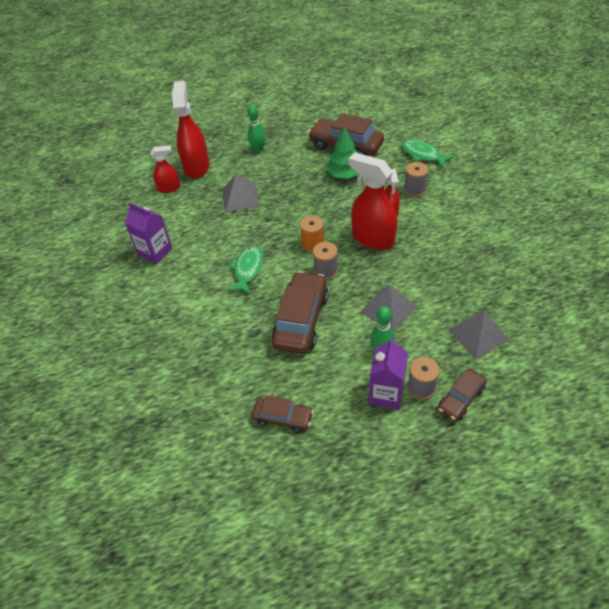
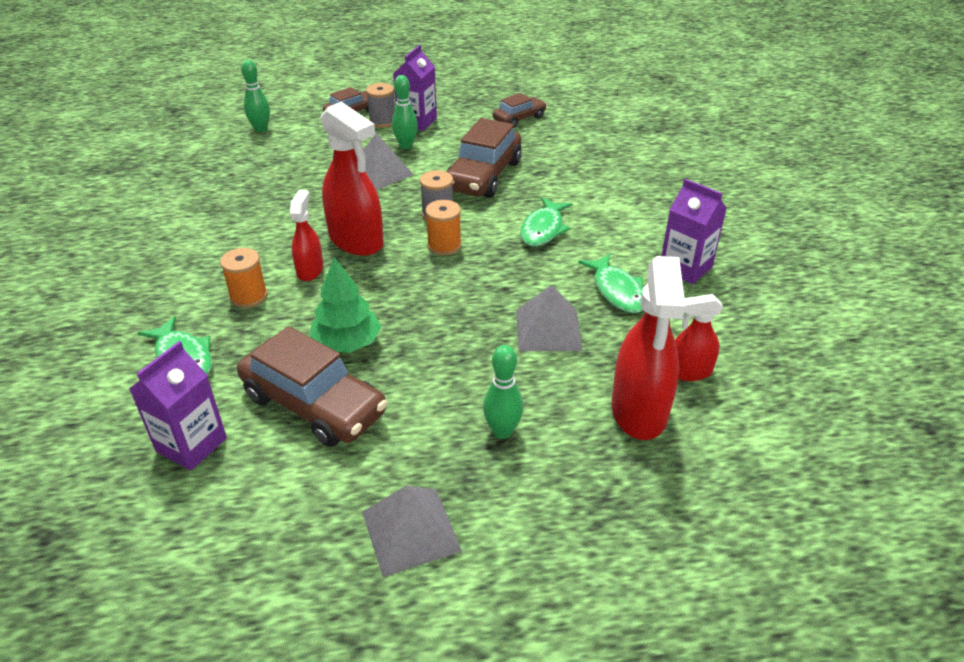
camera: 175 degrees left, 10 degrees down
brown car [252,395,314,433] -> brown car turned 120 degrees clockwise [493,93,547,128]
grey spool [404,162,428,197] -> orange spool [220,248,267,308]
grey pyramid [448,311,509,359] -> grey pyramid moved to [362,485,462,577]
none -> purple carton [129,341,227,471]
none -> green bowling pin [241,60,270,132]
none -> green fish [578,254,643,313]

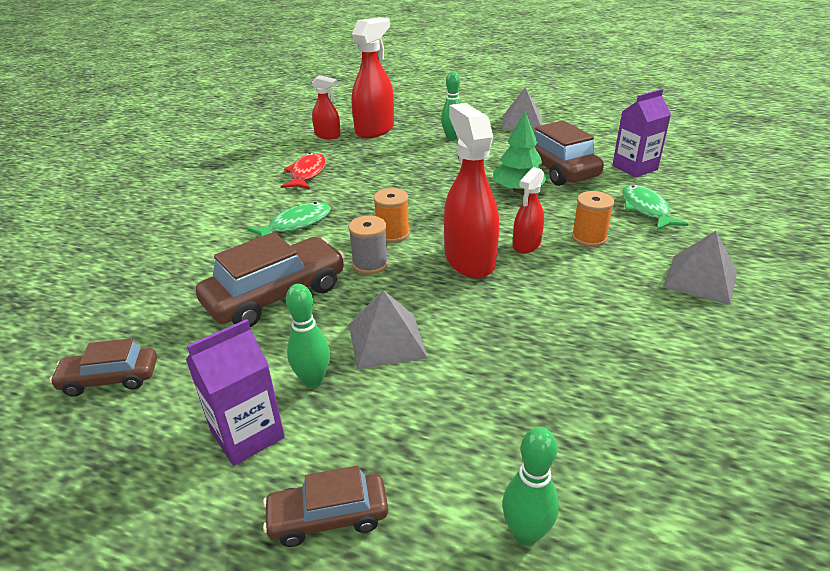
camera: 150 degrees left, 5 degrees down
grey spool [366,83,395,128] -> none
grey pyramid [516,285,583,351] -> grey pyramid moved to [663,231,737,305]
green fish [578,254,643,313] -> red fish [281,153,326,189]
purple carton [661,179,727,284] -> none

